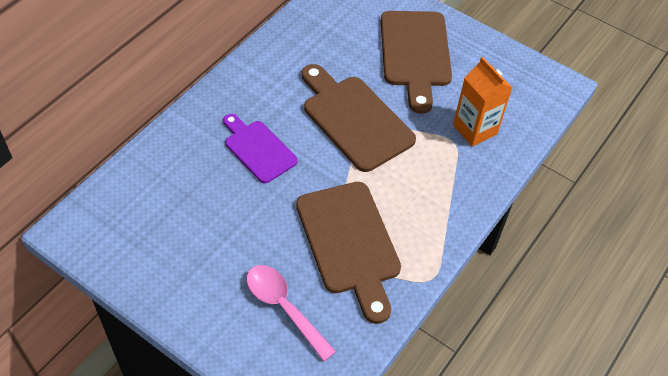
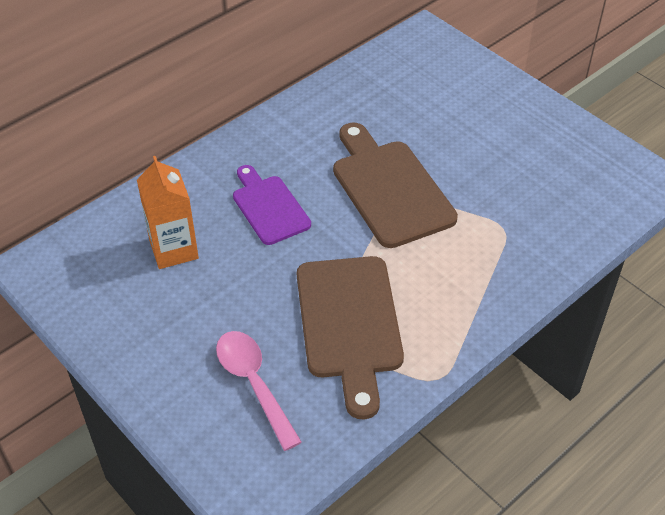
camera: 15 degrees right, 5 degrees down
brown cutting board [381,11,452,114] -> none
orange carton [453,57,512,147] -> orange carton moved to [137,156,199,269]

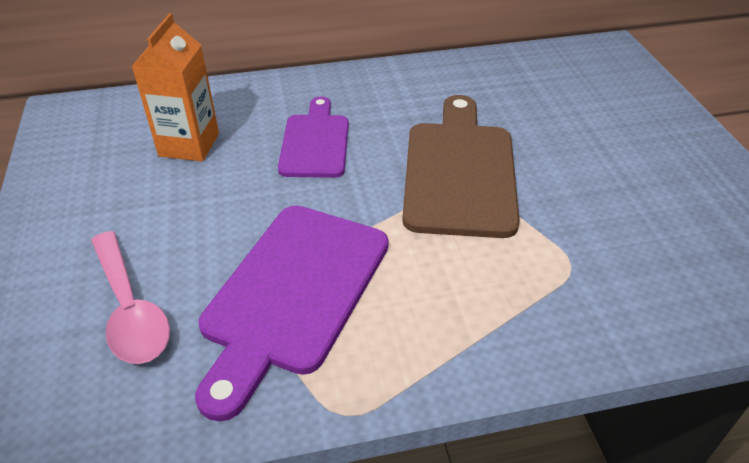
camera: 30 degrees right, 5 degrees down
pink spoon [216,331,302,451] -> pink spoon turned 150 degrees clockwise [91,231,170,364]
brown cutting board [297,256,404,419] -> purple cutting board [195,205,388,421]

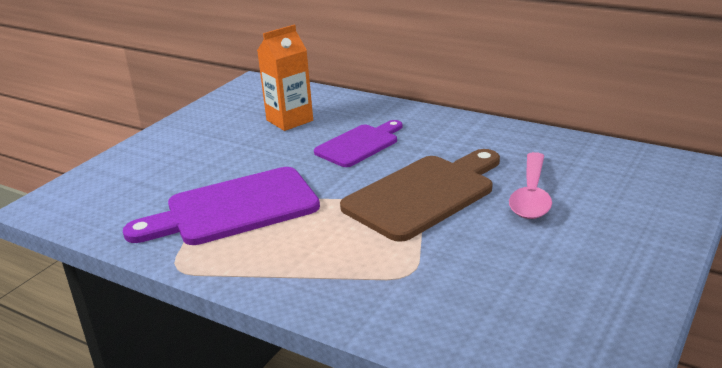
camera: 45 degrees right, 15 degrees down
pink spoon [91,231,170,364] -> pink spoon moved to [509,152,552,219]

